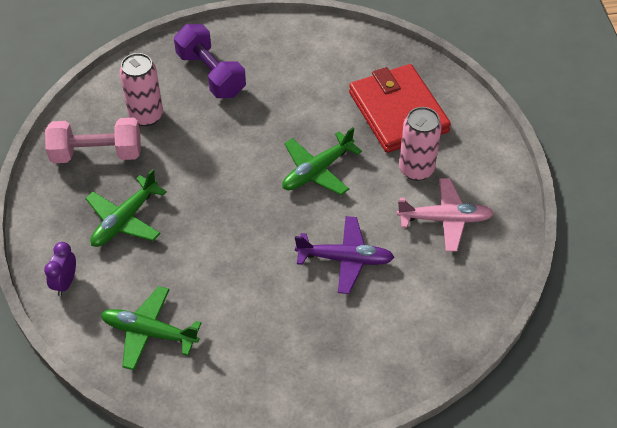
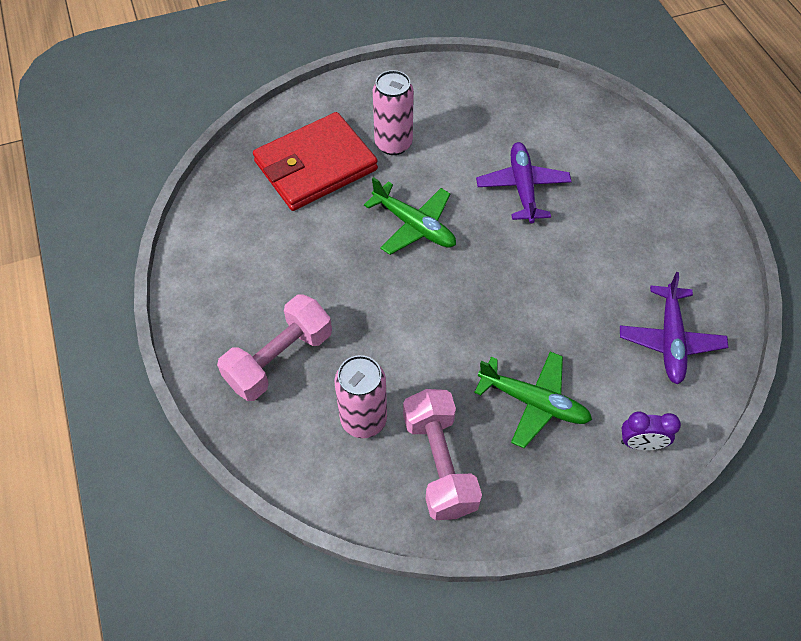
camera: 100 degrees left, 5 degrees up
green plane [101,286,201,370] -> purple plane [620,272,728,384]
purple dumbbell [174,24,246,98] -> pink dumbbell [217,294,332,401]
pink plane [397,178,494,252] -> none

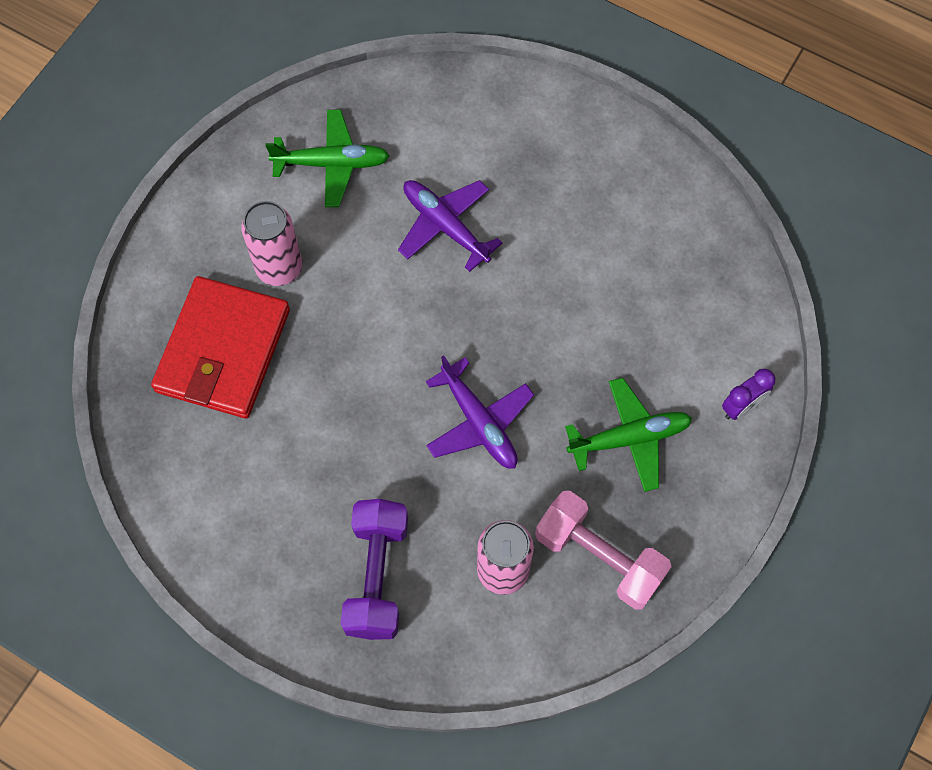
camera: 40 degrees left, 10 degrees up
pink dumbbell [217,294,332,401] -> purple dumbbell [341,499,408,640]
green plane [364,177,456,255] -> green plane moved to [265,110,389,207]
purple plane [620,272,728,384] -> purple plane moved to [426,355,534,469]

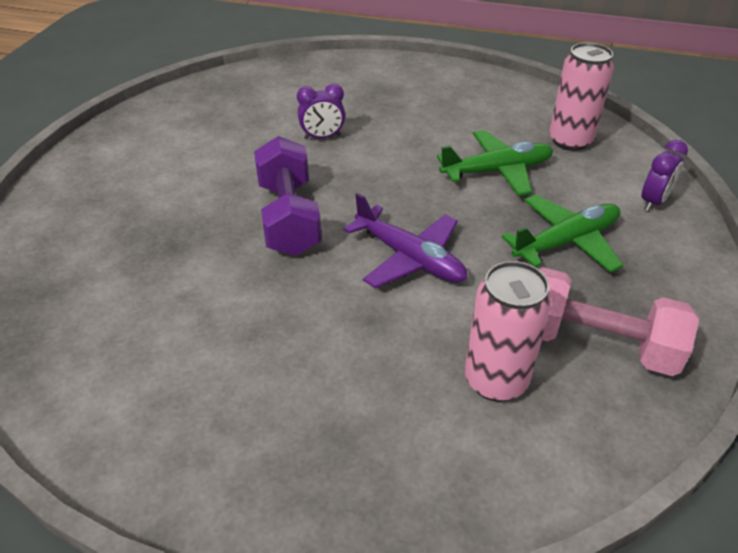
camera: 15 degrees left, 25 degrees down
red wallet [151,276,290,418] -> none
pink can [241,201,302,286] -> pink can moved to [549,43,614,151]
green plane [265,110,389,207] -> green plane moved to [437,130,553,196]
purple dumbbell [341,499,408,640] -> purple dumbbell moved to [254,136,322,256]
purple plane [398,180,502,272] -> purple clock [297,83,345,140]

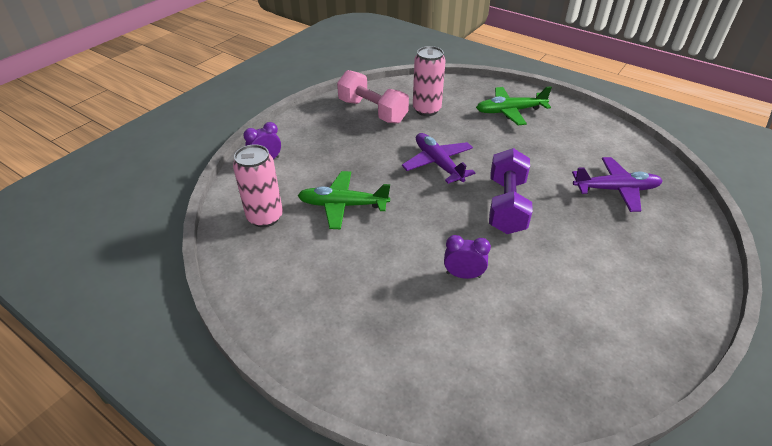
camera: 160 degrees left, 0 degrees up
green plane [502,195,623,273] -> green plane moved to [476,86,552,125]
none -> purple plane [572,157,663,212]

